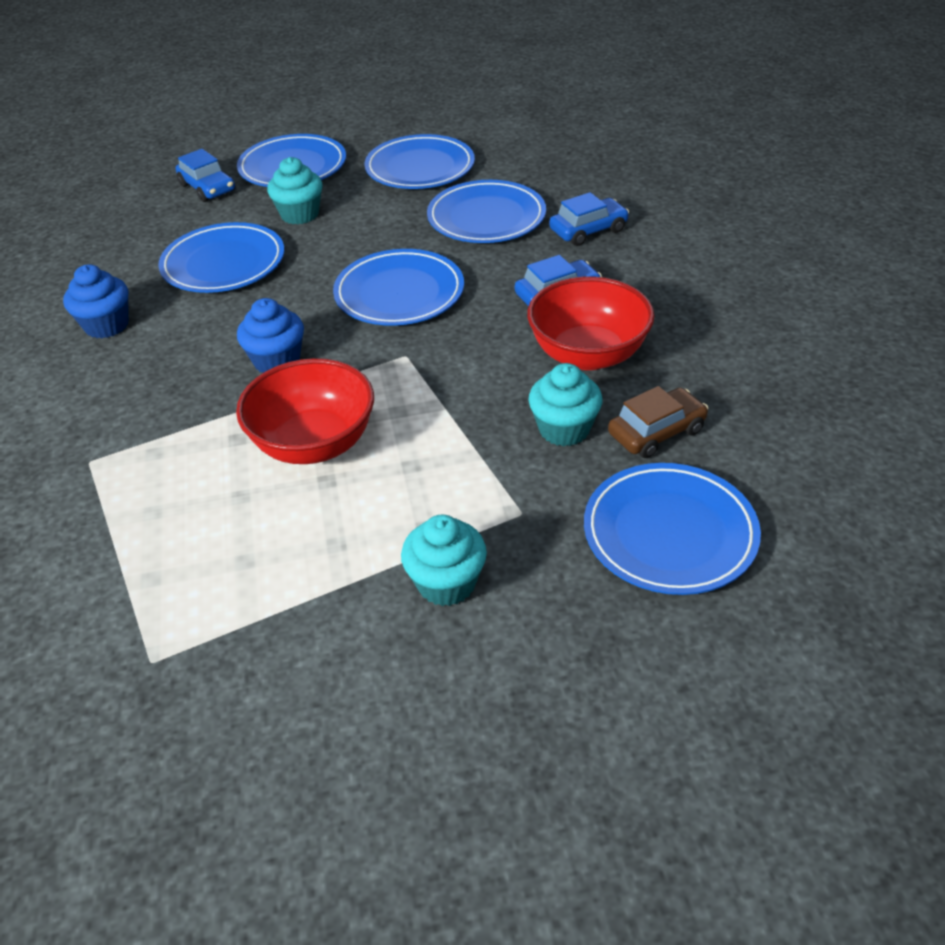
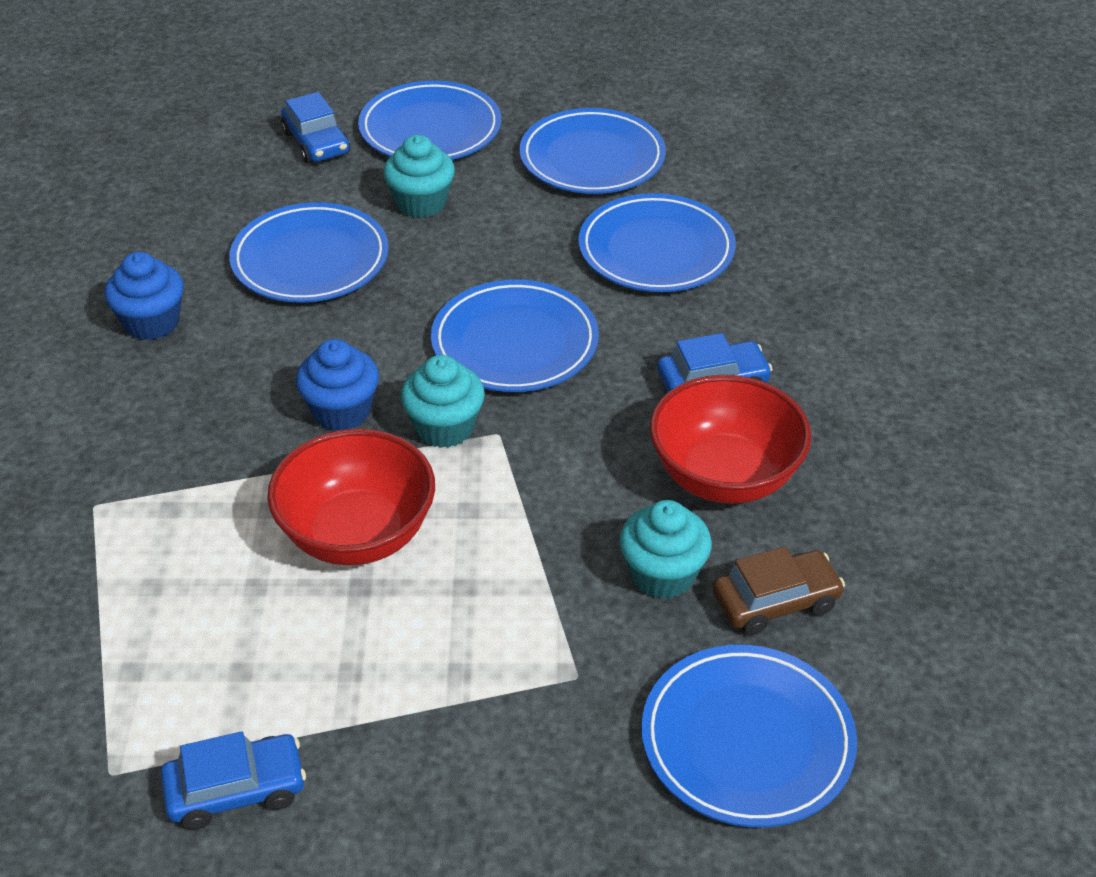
camera: 10 degrees right, 0 degrees up
turquoise cupcake [401,515,487,606] -> turquoise cupcake moved to [401,355,485,448]
blue car [549,192,629,246] -> blue car moved to [161,731,306,830]

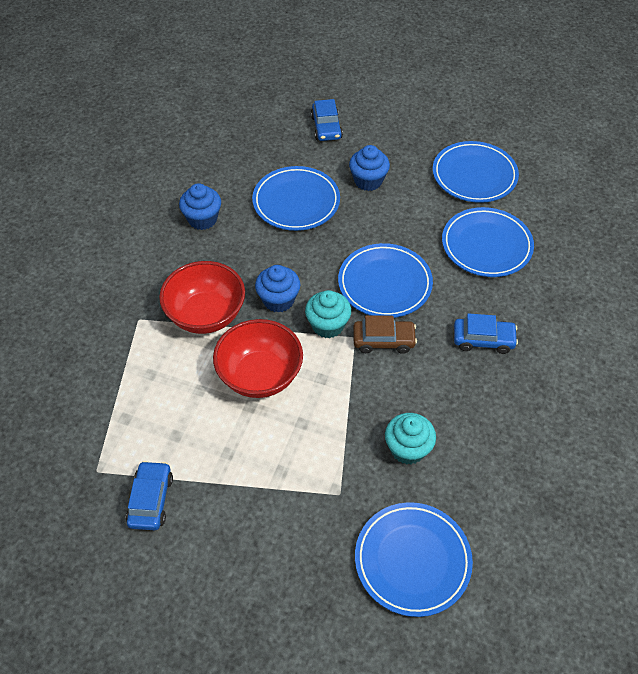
camera: 20 degrees right, 10 degrees up
blue car [161,731,306,830] -> blue car turned 90 degrees counterclockwise [126,461,173,530]
blue plate [358,81,501,160] -> none
turquoise cupcake [383,135,455,218] -> blue cupcake [349,145,390,191]
red bowl [650,375,811,504] -> red bowl moved to [159,261,245,334]
brown car [713,546,845,635] -> brown car moved to [353,316,417,354]

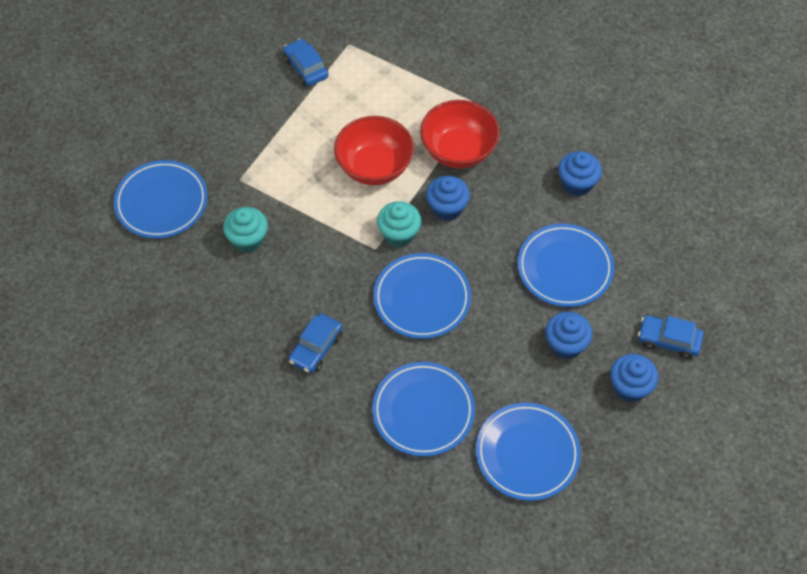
camera: 115 degrees right, 5 degrees up
blue car [126,461,173,530] -> blue car turned 150 degrees counterclockwise [283,38,329,86]
brown car [353,316,417,354] -> none
none -> blue cupcake [610,354,658,402]

